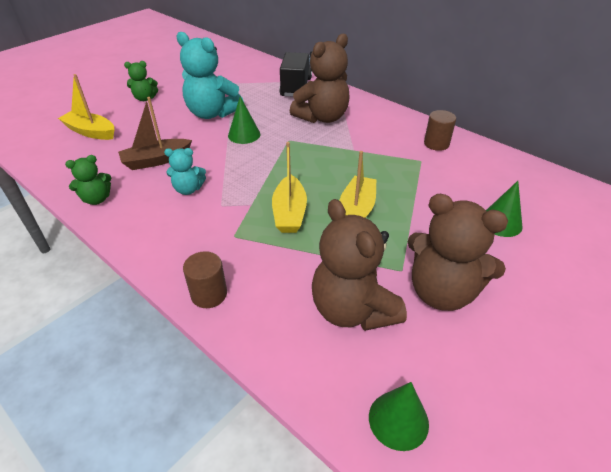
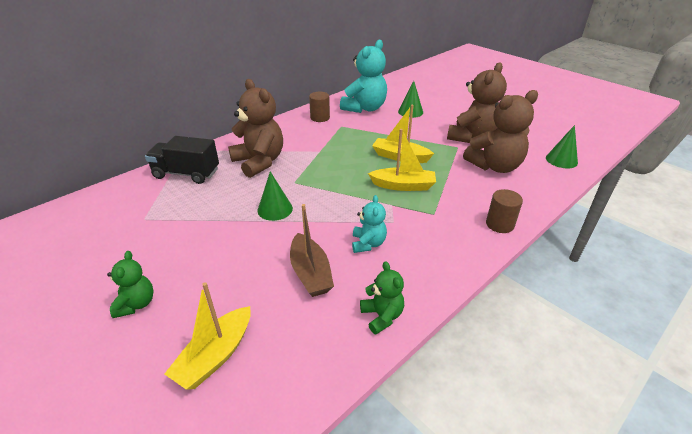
camera: 85 degrees left, 5 degrees down
turquoise teddy bear [176,32,244,119] -> turquoise teddy bear moved to [340,40,387,113]

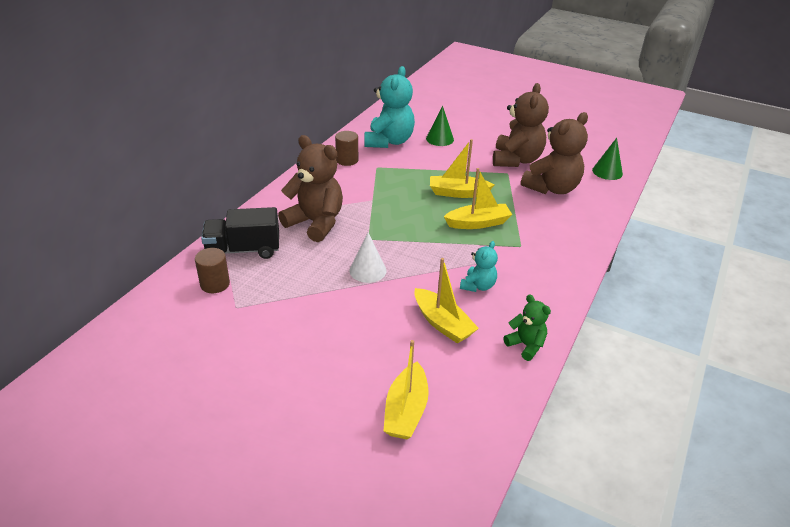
camera: 20 degrees left, 0 degrees up
green teddy bear [107,251,154,318] -> none
green cone [258,172,293,221] -> white cone [349,232,386,283]
brown boat [290,204,334,297] -> yellow boat [414,258,479,344]
turquoise teddy bear [352,195,387,253] -> turquoise teddy bear turned 45 degrees clockwise [460,241,498,292]
brown cylinder [486,189,523,233] -> brown cylinder moved to [195,248,230,293]

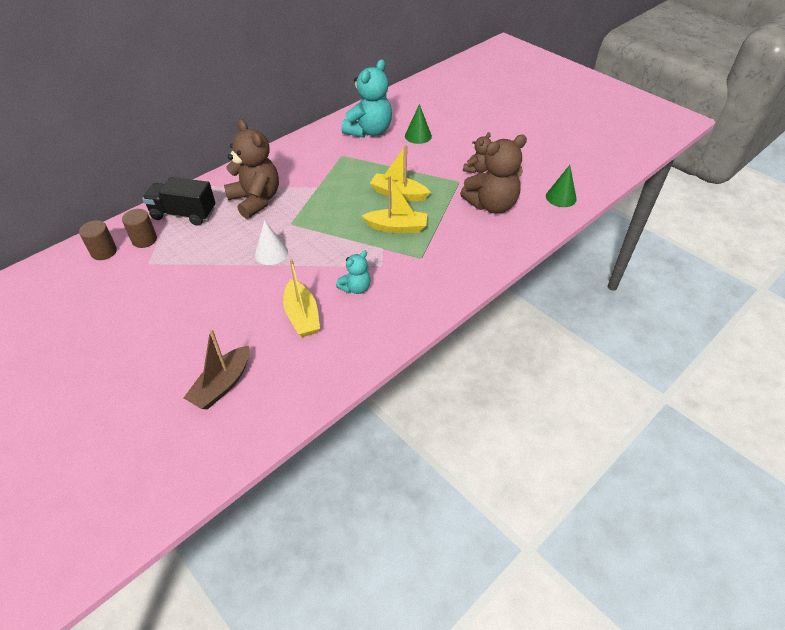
camera: 20 degrees right, 10 degrees up
brown cylinder [335,131,358,166] -> brown cylinder moved to [79,220,117,260]
yellow boat [383,340,429,440] -> brown boat [184,329,249,409]
brown teddy bear [493,83,549,167] -> brown teddy bear [463,132,491,173], size x0.52
green teddy bear [503,295,551,361] -> none

